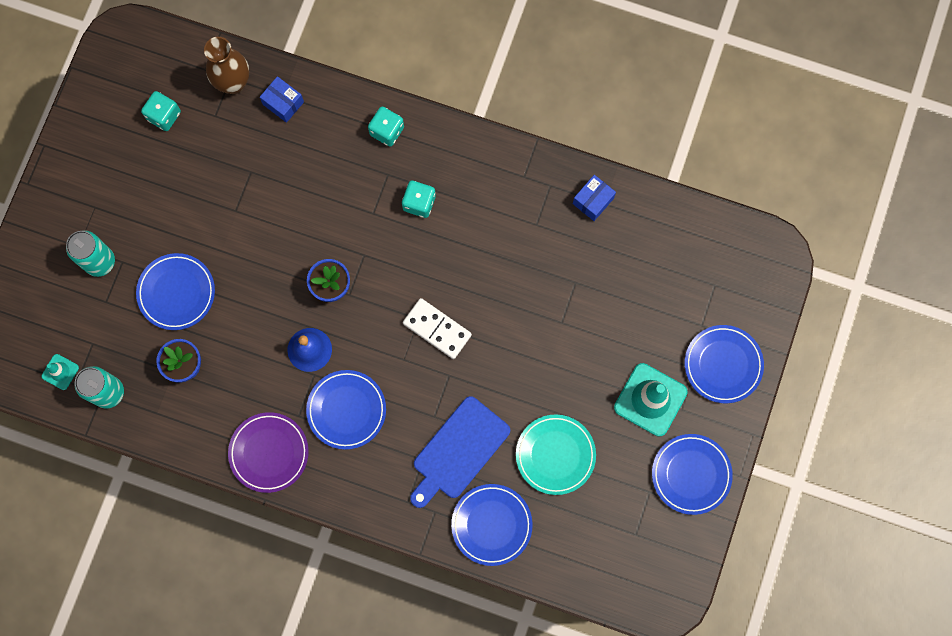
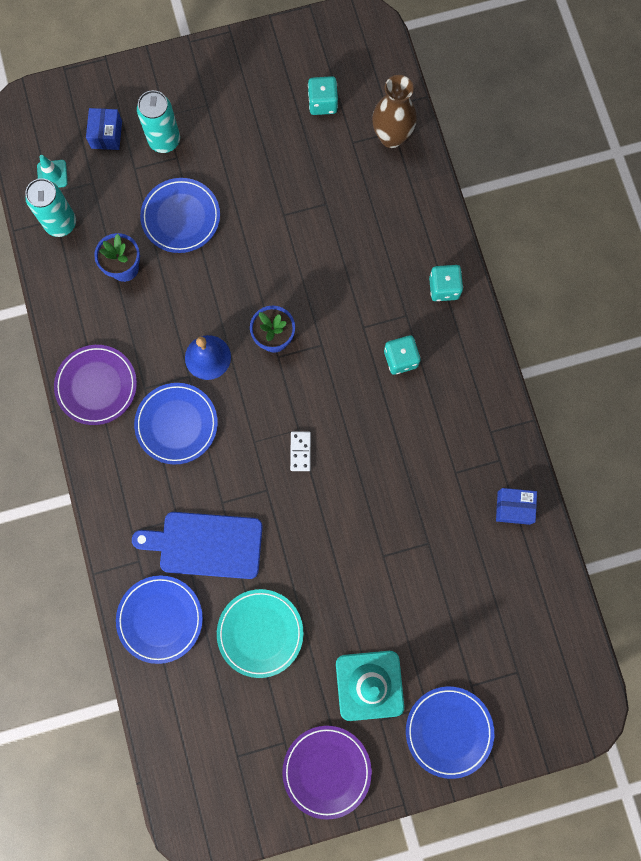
camera: 55 degrees right, 0 degrees up
blue box [260,76,304,123] -> blue box moved to [86,108,122,150]
white domino [403,298,472,359] -> white domino [290,431,311,471], size x0.59
blue plate [652,434,733,515] -> purple plate [282,726,372,820]

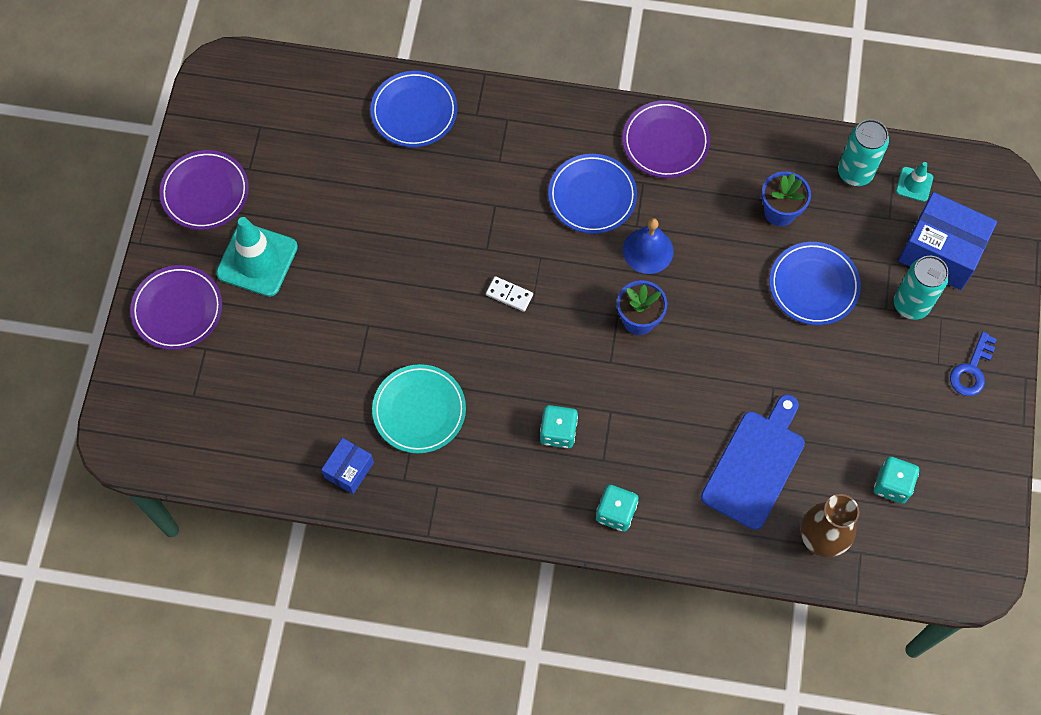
camera: 115 degrees right, 10 degrees down
blue box [86,108,122,150] -> blue box [898,192,997,290], size x1.85
blue cutting board [132,512,263,579] -> blue cutting board moved to [701,394,805,530]
turquoise plate [217,589,304,678] -> turquoise plate moved to [372,364,466,453]
blue plate [406,686,494,779] -> purple plate [130,265,222,350]
none -> blue key [950,332,997,396]

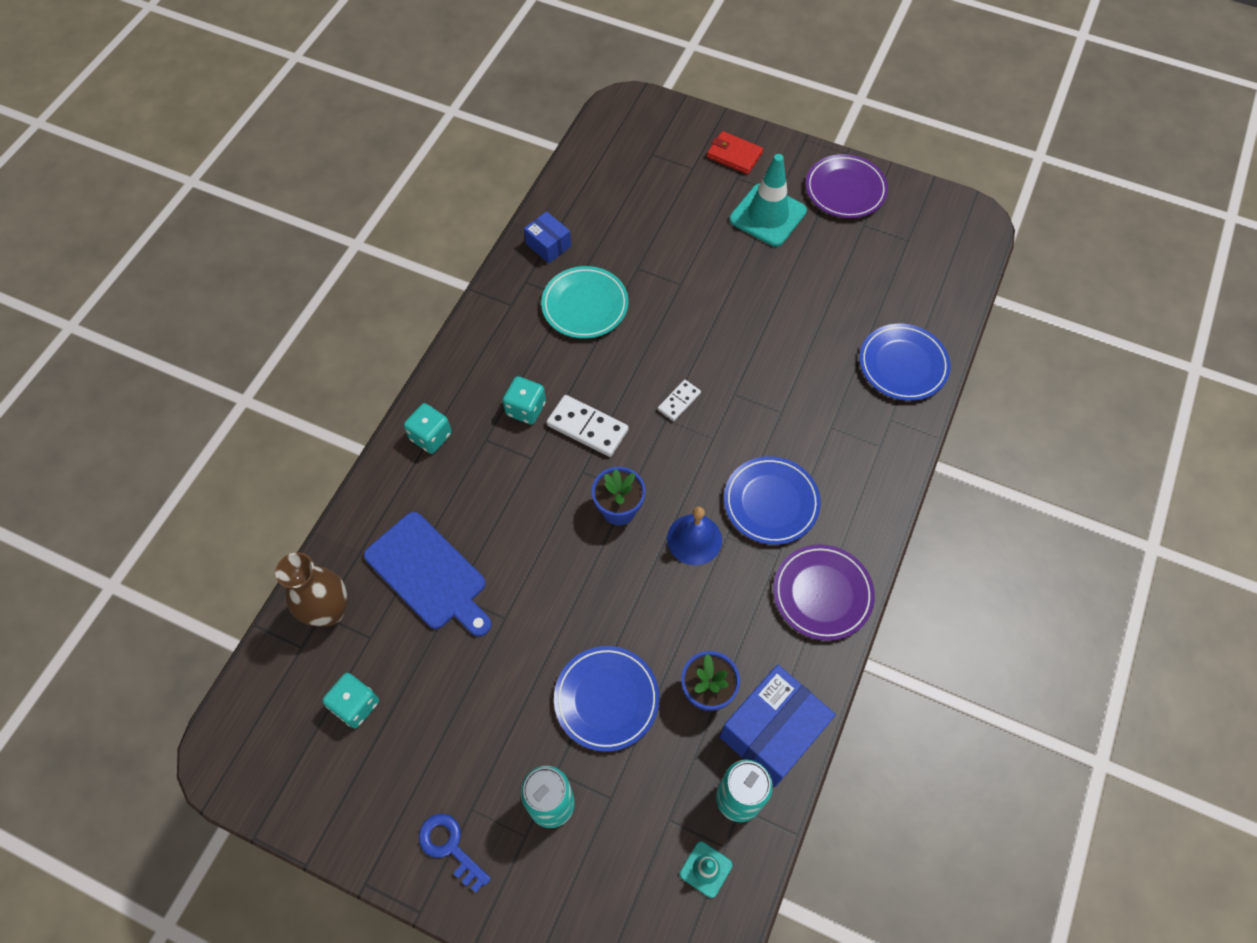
camera: 105 degrees right, 5 degrees down
purple plate [130,265,222,350] -> red wallet [707,131,763,174]
blue box [898,192,997,290] -> blue box moved to [720,665,836,787]
none -> white domino [547,395,629,457]

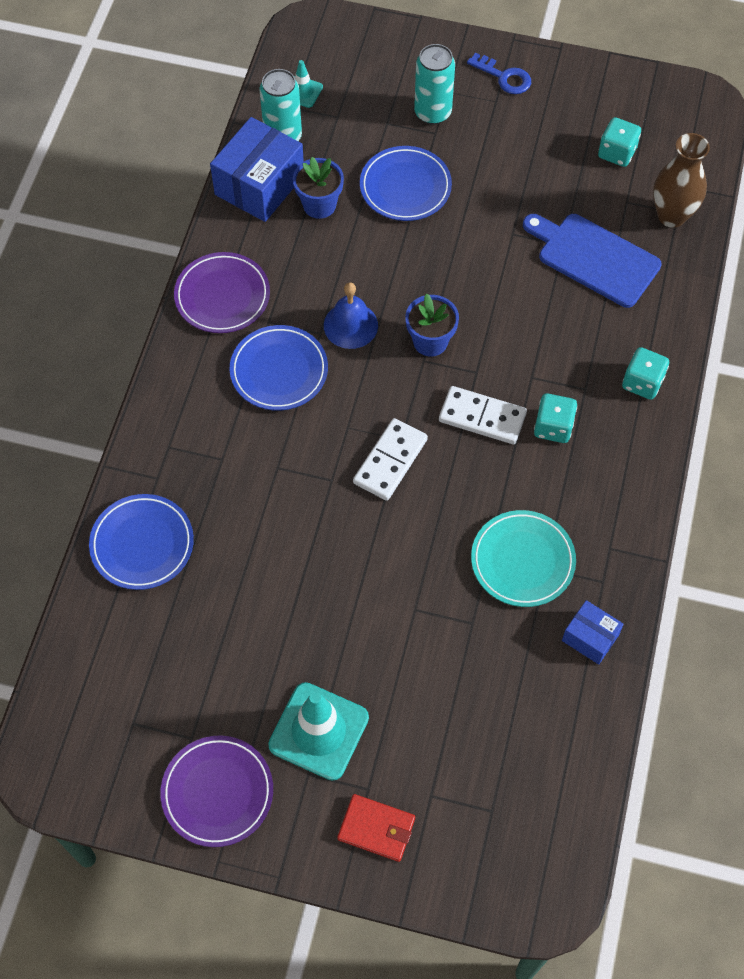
camera: 170 degrees right, 0 degrees up
white domino [658,380,701,421] -> white domino [353,418,428,501], size x1.70

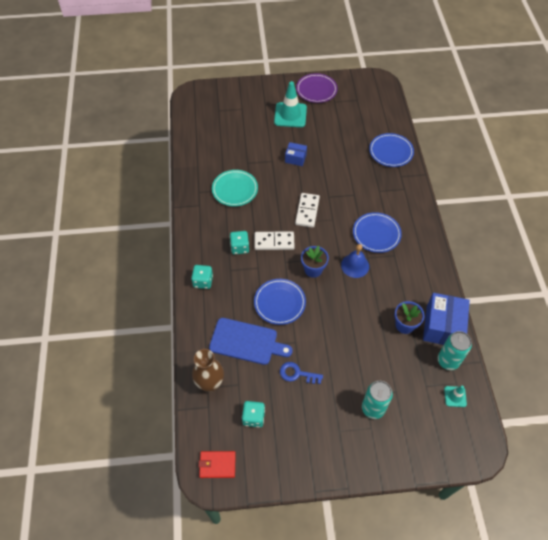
camera: 160 degrees right, 5 degrees down
purple plate [174,252,270,333] -> none
red wallet [337,794,415,862] -> red wallet moved to [199,451,236,478]
blue plate [360,146,452,221] -> blue plate moved to [254,279,306,325]
blue key [467,52,531,94] -> blue key moved to [280,362,323,384]
blue box [562,600,624,664] -> blue box moved to [285,142,307,166]

